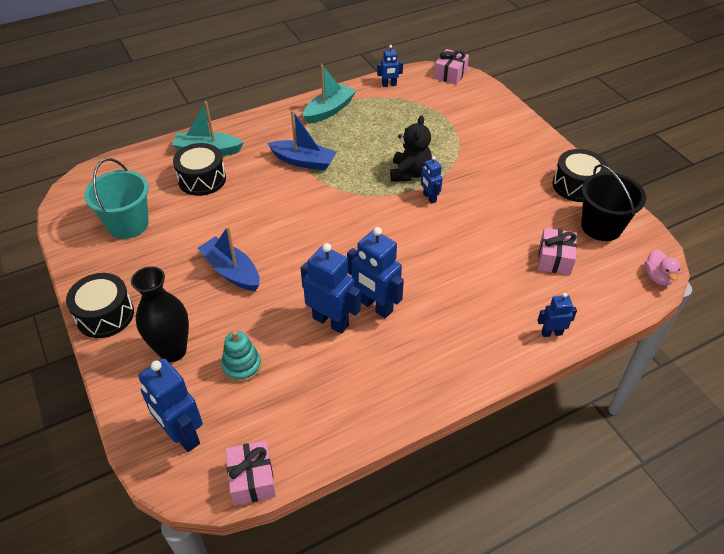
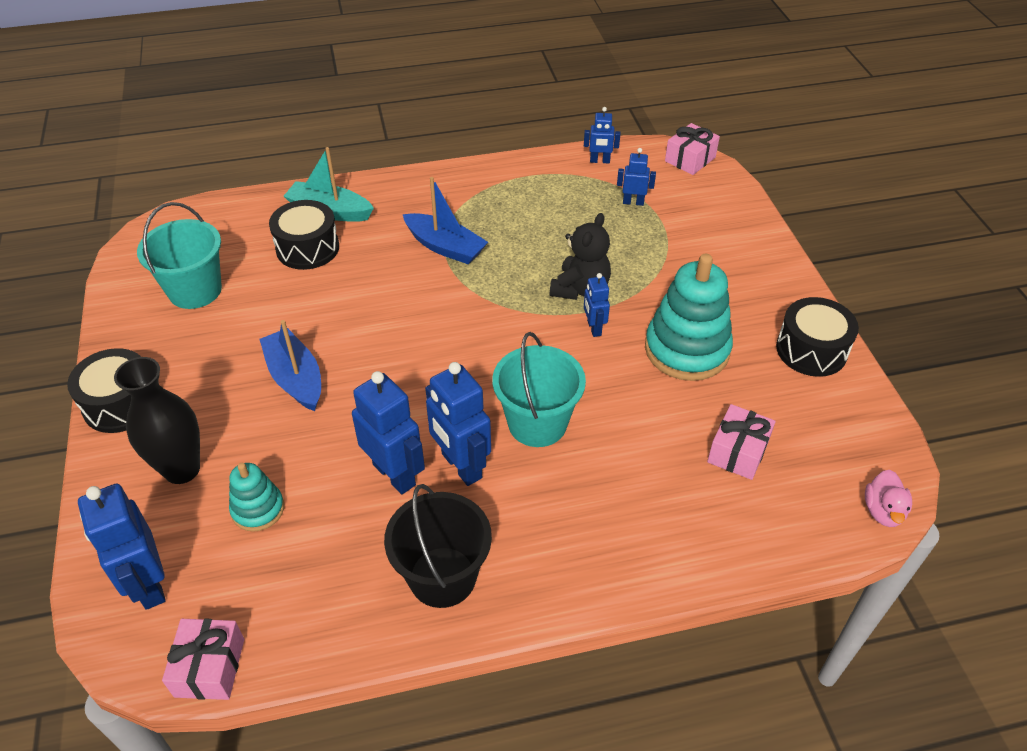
camera: 15 degrees right, 0 degrees up
turquoise boat [303,64,356,124] -> none
blue robot [537,293,577,337] -> blue robot moved to [617,148,656,206]
black bucket [581,164,646,241] -> black bucket moved to [384,484,492,608]
none -> turquoise bucket [492,332,586,447]
none -> turquoise stacking toy [645,254,733,381]

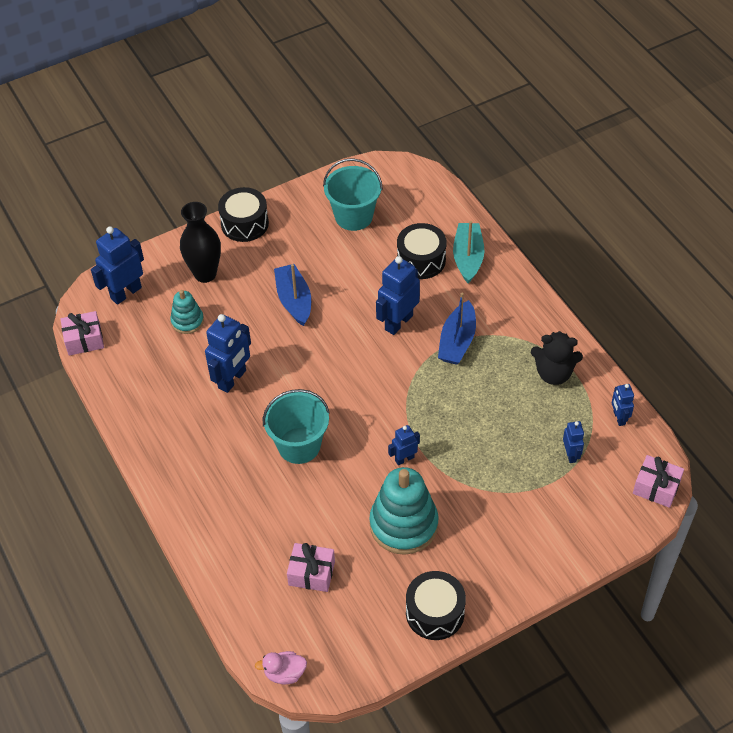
camera: 75 degrees right, 5 degrees up
blue boat [259,320,321,411] -> blue boat turned 60 degrees counterclockwise [274,264,311,326]
black bucket [384,484,492,608] -> none
blue robot [425,362,491,486] -> blue robot moved to [376,256,420,335]
black teddy bear [550,213,611,300] -> black teddy bear moved to [531,331,583,385]

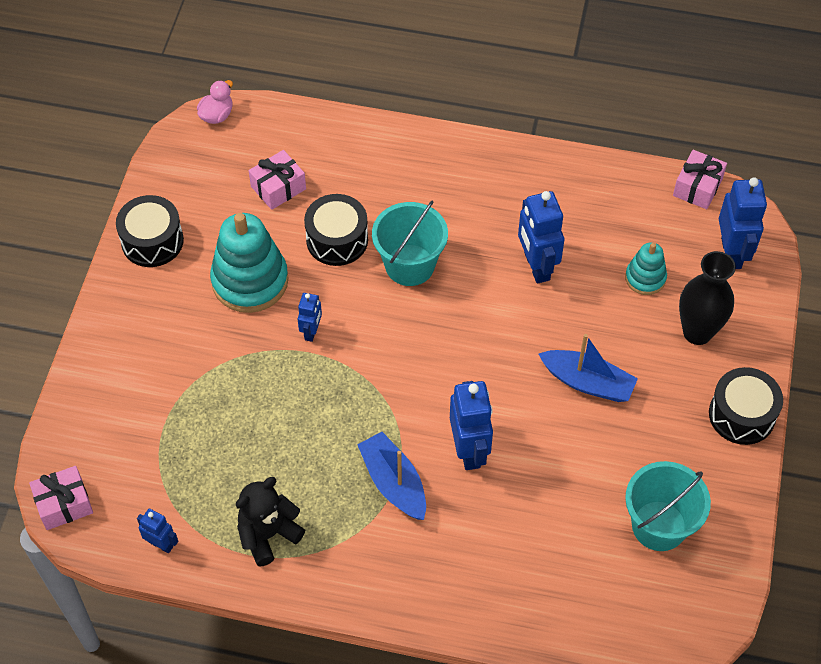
camera: 130 degrees right, 5 degrees up
black drum [397,223,447,279] -> black drum moved to [304,194,368,266]
turquoise boat [453,221,485,283] -> none
blue robot [563,421,584,463] -> none

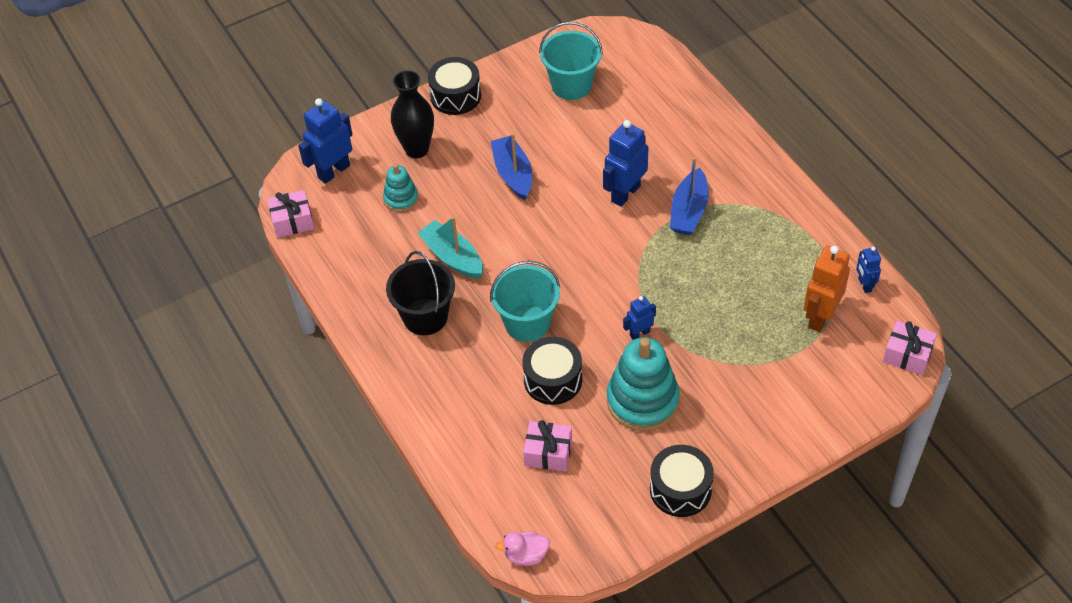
camera: 130 degrees left, 5 degrees down
black teddy bear [236,477,305,567] -> none
blue robot [518,191,565,284] -> turquoise boat [418,216,483,279]
none -> black bucket [386,251,455,335]
none -> orange robot [804,246,850,332]

